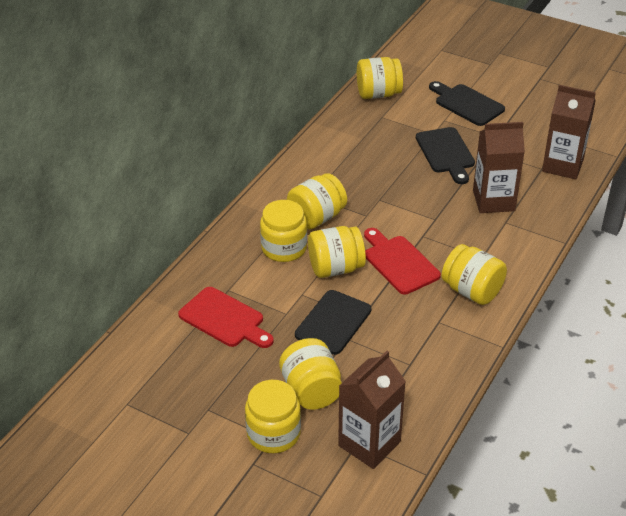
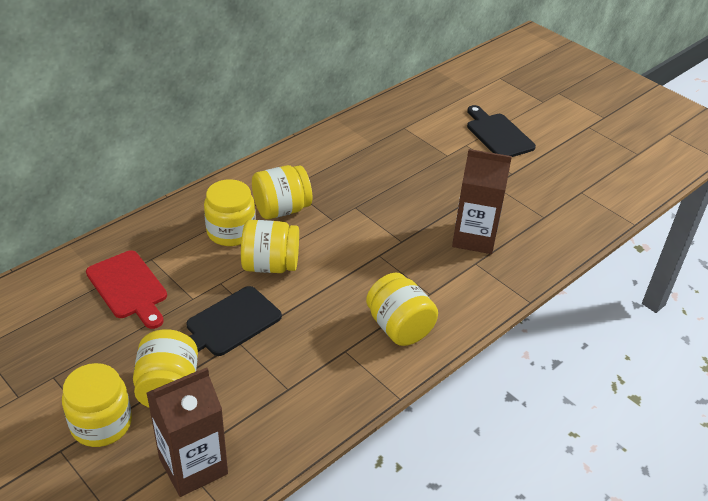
camera: 15 degrees right, 0 degrees up
yellow jar [357,57,403,99] -> none
red cutting board [364,228,441,294] -> none
black cutting board [416,127,475,184] -> none
brown carton [542,85,596,179] -> none

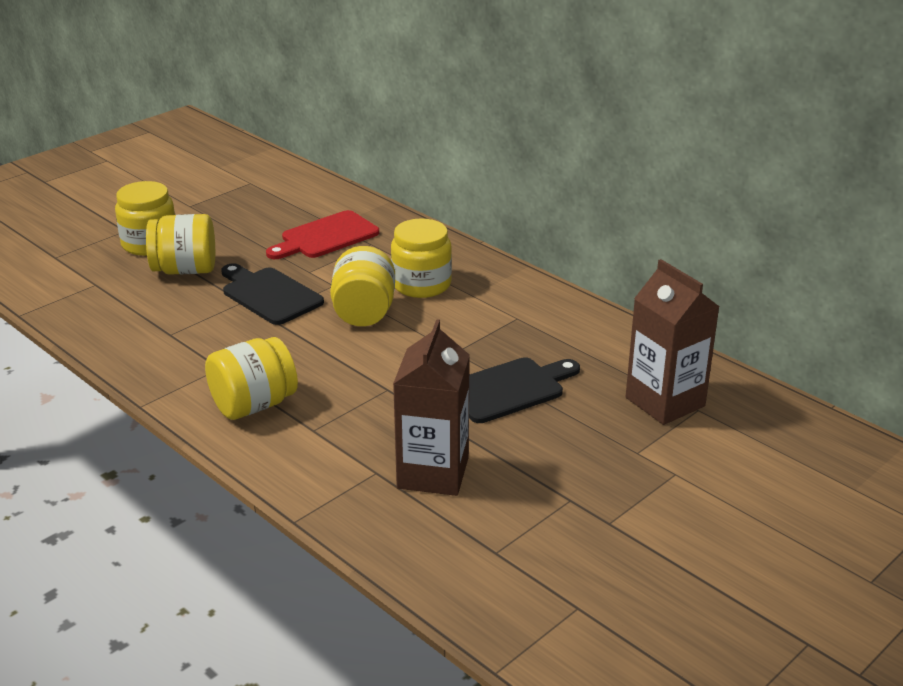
camera: 90 degrees right, 10 degrees down
brown carton [147,368,228,497] -> brown carton moved to [626,259,720,425]
yellow jar [252,165,312,219] -> none
black cutting board [467,105,536,157] -> black cutting board moved to [469,357,580,423]

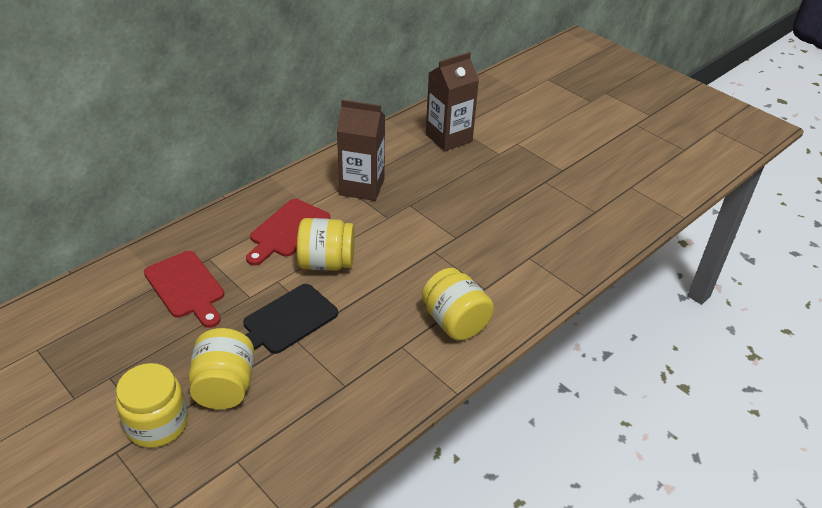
camera: 90 degrees left, 10 degrees up
yellow jar [391,218,452,298] -> red cutting board [246,199,330,266]
brown carton [393,319,470,496] -> brown carton moved to [337,100,385,201]
black cutting board [469,357,580,423] -> none

